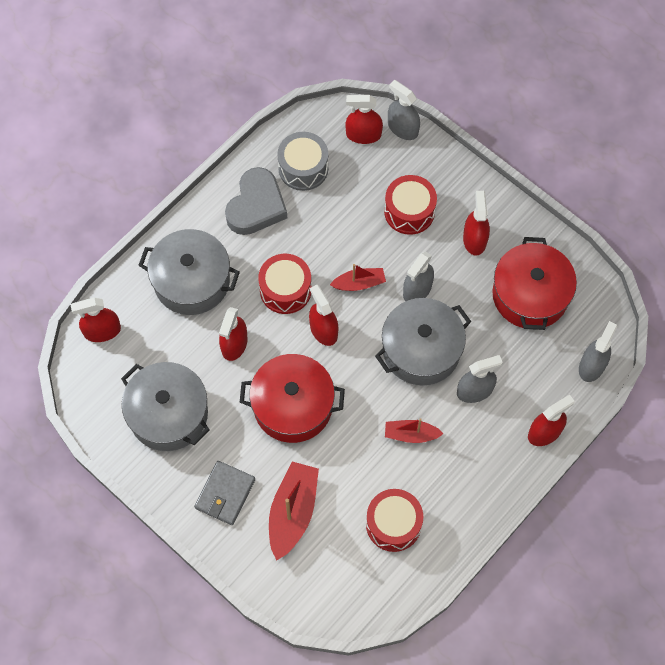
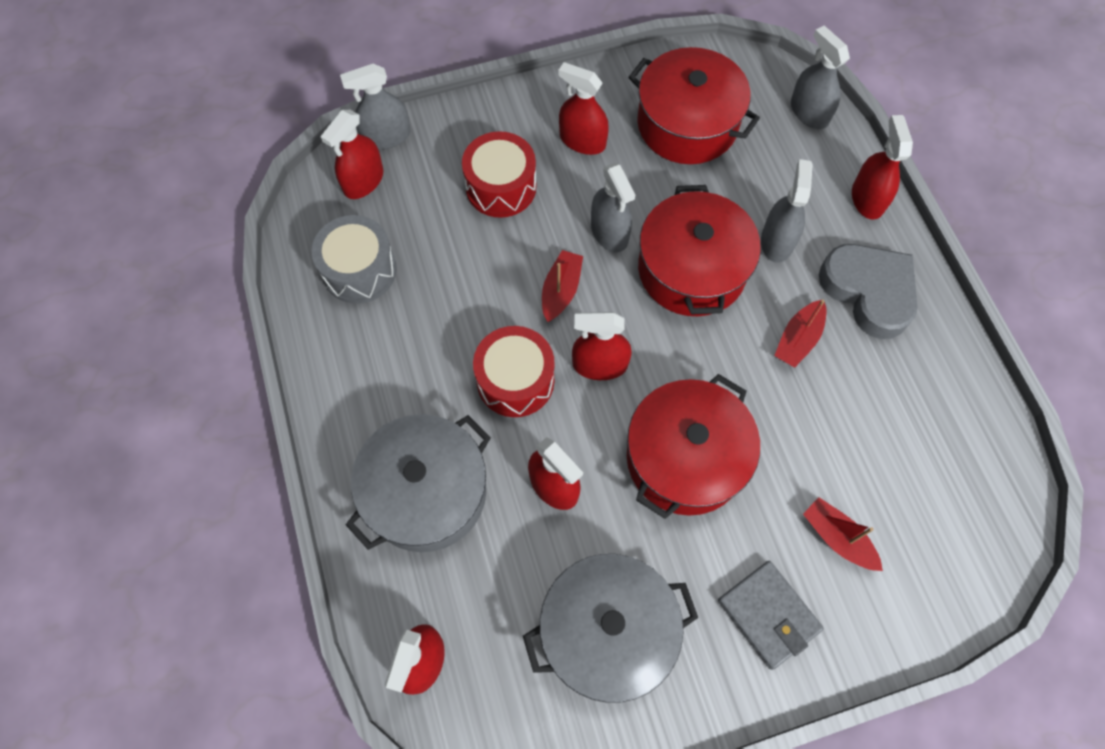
camera: 60 degrees left, 0 degrees up
grey heart [225,167,287,235] -> grey heart moved to [819,244,918,339]
red boat [269,461,319,561] -> red boat [803,497,883,571], size x0.59
red drum [366,489,423,552] -> none
grey pot [375,298,471,385] -> red pot [638,185,761,316]

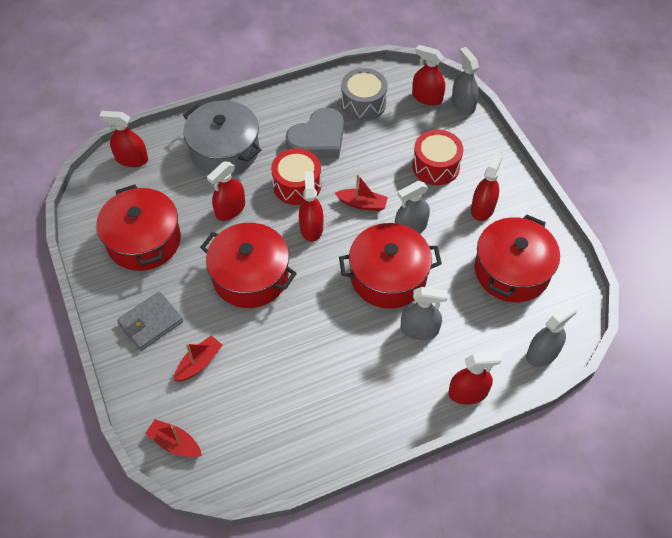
camera: 85 degrees right, 10 degrees down
grey pot [523,554,698,703] -> red pot [96,184,181,271]
red boat [774,299,826,368] -> red boat moved to [145,419,202,457]
grey heart [819,244,918,339] -> grey heart moved to [286,108,344,159]

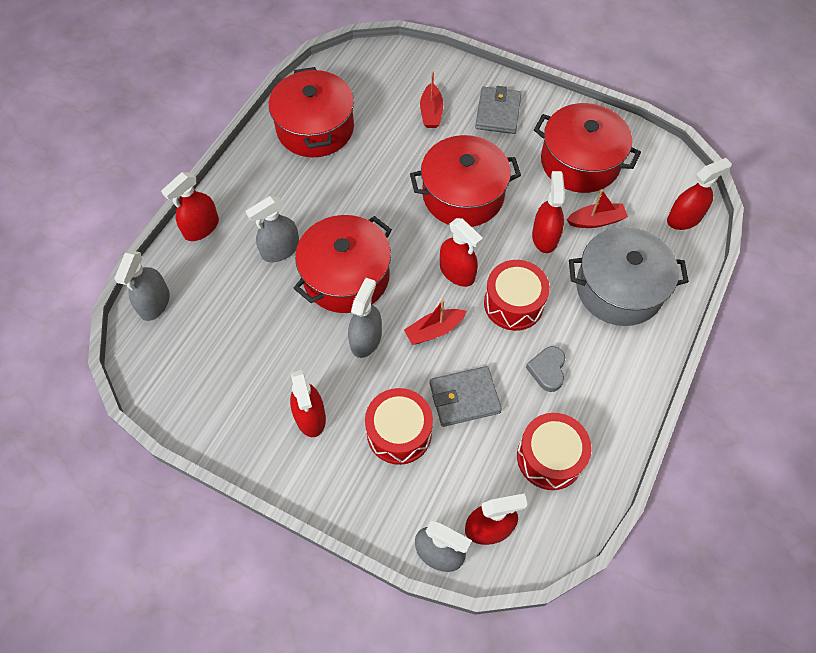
camera: 140 degrees right, 5 degrees up
red boat [145,419,202,457] -> red boat moved to [567,189,628,228]
grey heart [286,108,344,159] -> grey heart [526,346,565,392], size x0.52
grey drum [341,68,387,121] -> red drum [517,413,592,490]
red pot [474,214,560,302] -> red pot moved to [269,67,354,157]
none -> grey wallet [430,366,502,427]

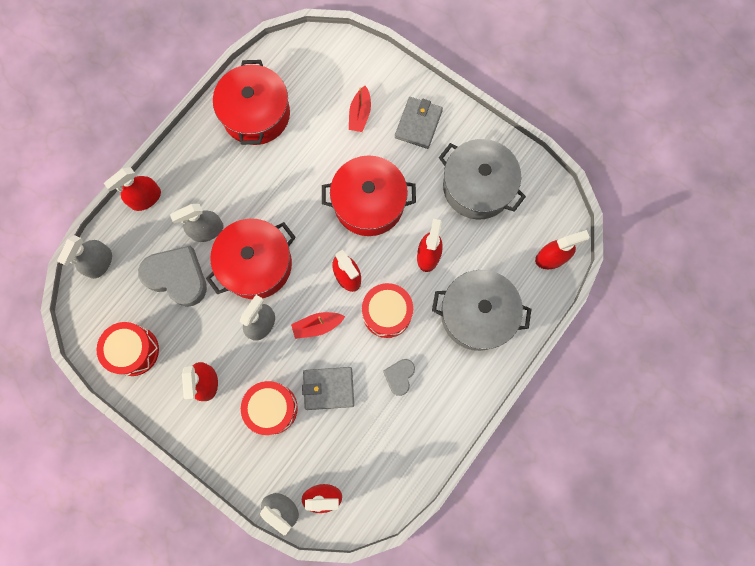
camera: 10 degrees right, 15 degrees up
red drum [517,413,592,490] -> red drum moved to [97,322,159,376]
red pot [534,103,641,193] -> grey pot [439,139,526,219]
red boat [567,189,628,228] -> none
none -> grey heart [138,246,207,307]

